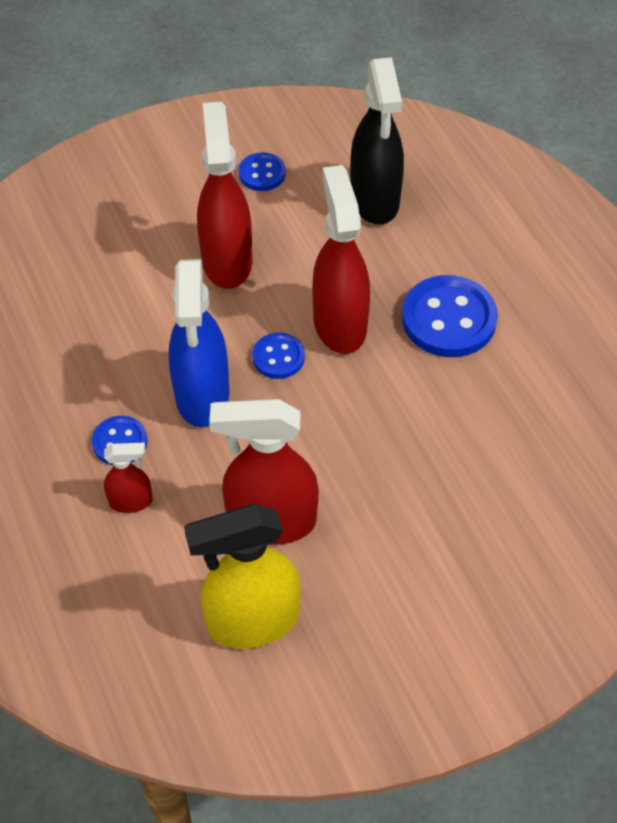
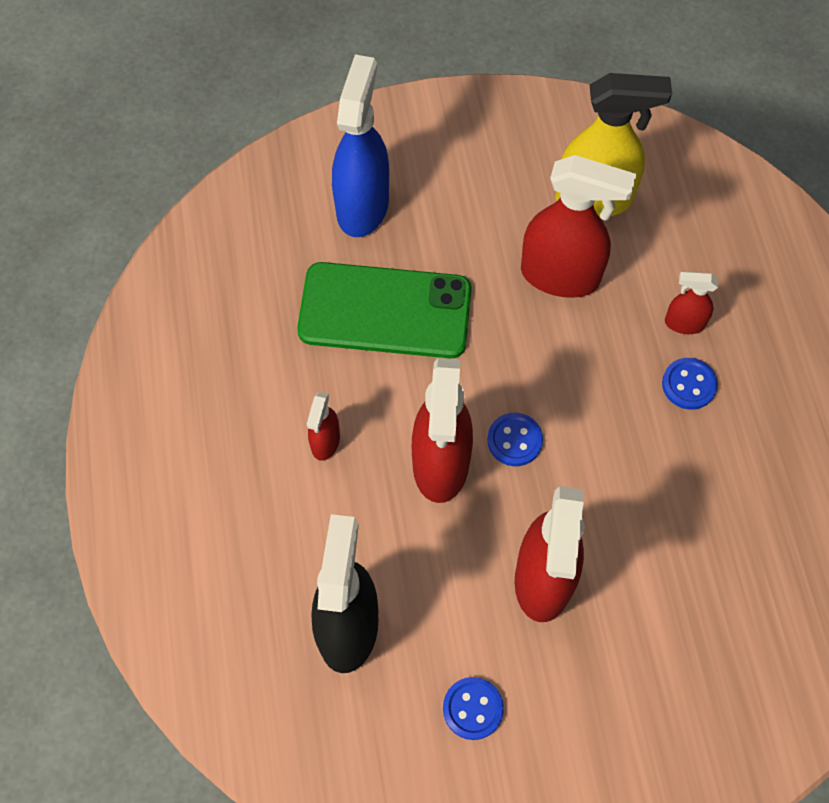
camera: 165 degrees left, 10 degrees up
blue spray bottle [169,259,229,427] -> blue spray bottle moved to [332,55,389,237]
blue button [402,275,498,357] -> red spray bottle [307,392,340,461]
none -> green phone [297,262,472,358]

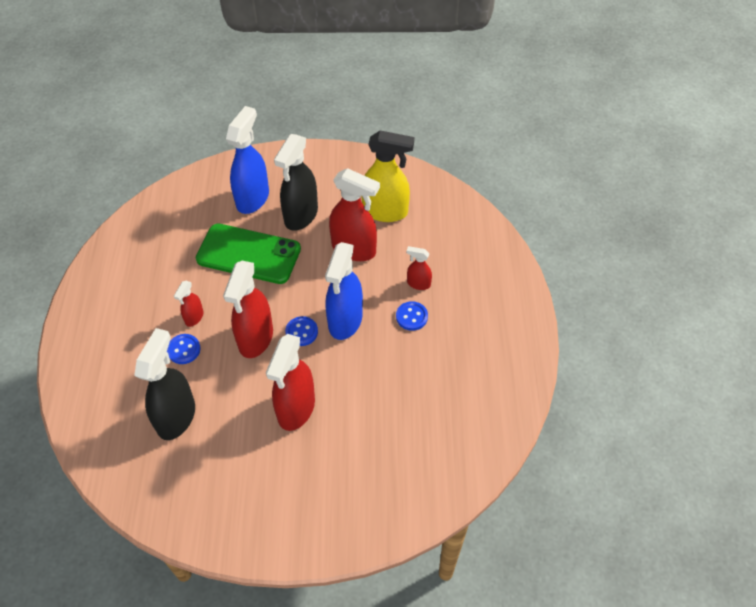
camera: 10 degrees right, 10 degrees down
blue button [443,677,504,740] -> blue button moved to [167,334,201,364]
none -> black spray bottle [274,134,318,231]
none -> blue spray bottle [325,242,363,340]

